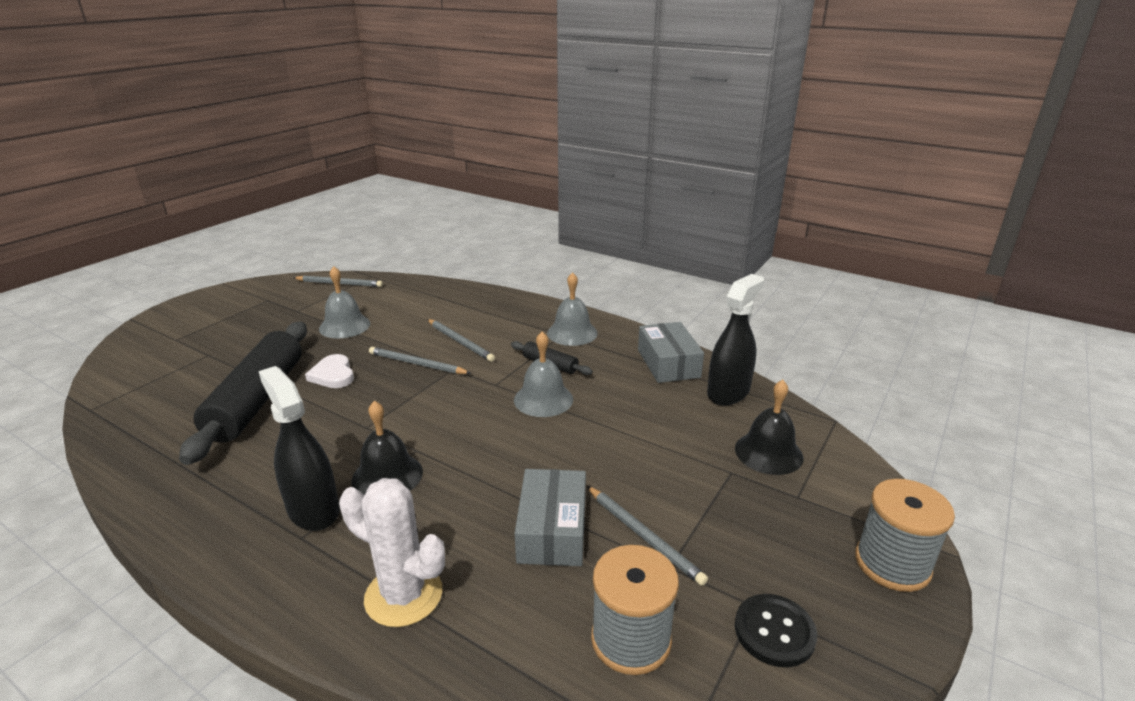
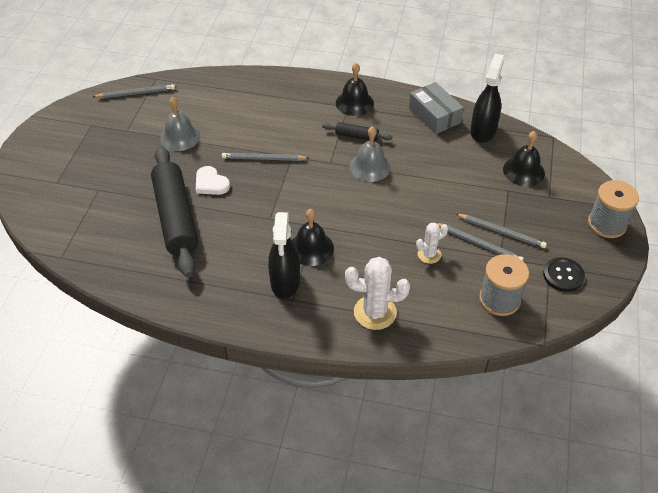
camera: 20 degrees left, 20 degrees up
black spray bottle [259,366,339,531] -> black spray bottle turned 120 degrees counterclockwise [268,212,300,299]
grey pencil [427,319,495,362] -> grey pencil moved to [456,214,547,248]
grey box [515,469,586,566] -> white cactus [416,223,448,264]
grey bell [547,272,598,346] -> black bell [336,63,374,116]

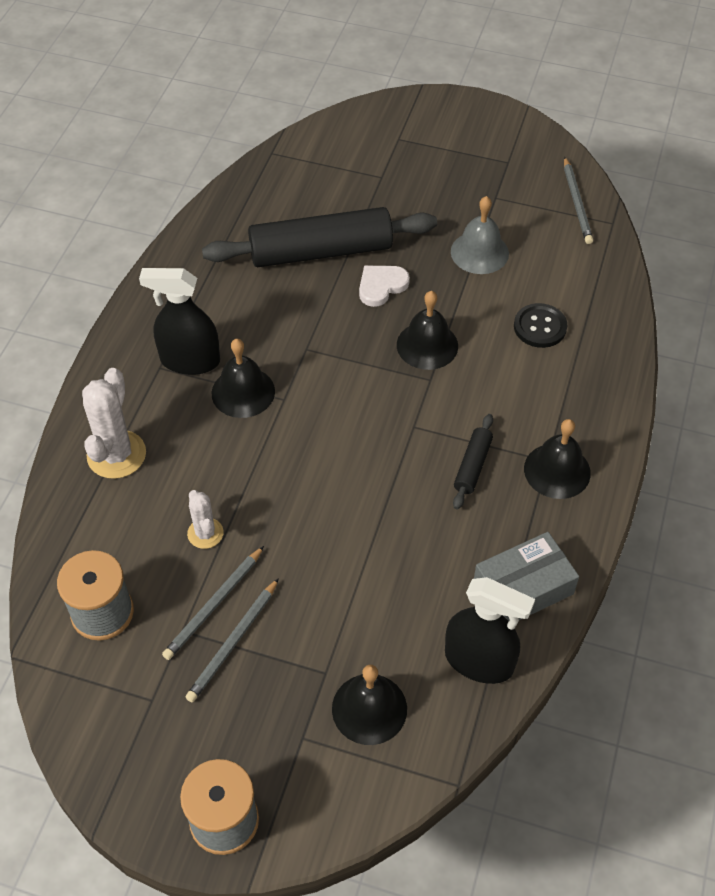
camera: 95 degrees right, 5 degrees up
grey pencil [222,153,309,161] -> black bell [397,291,458,370]
grey bell [350,126,391,182] -> none
black button [543,257,585,292] -> black button moved to [514,303,567,348]

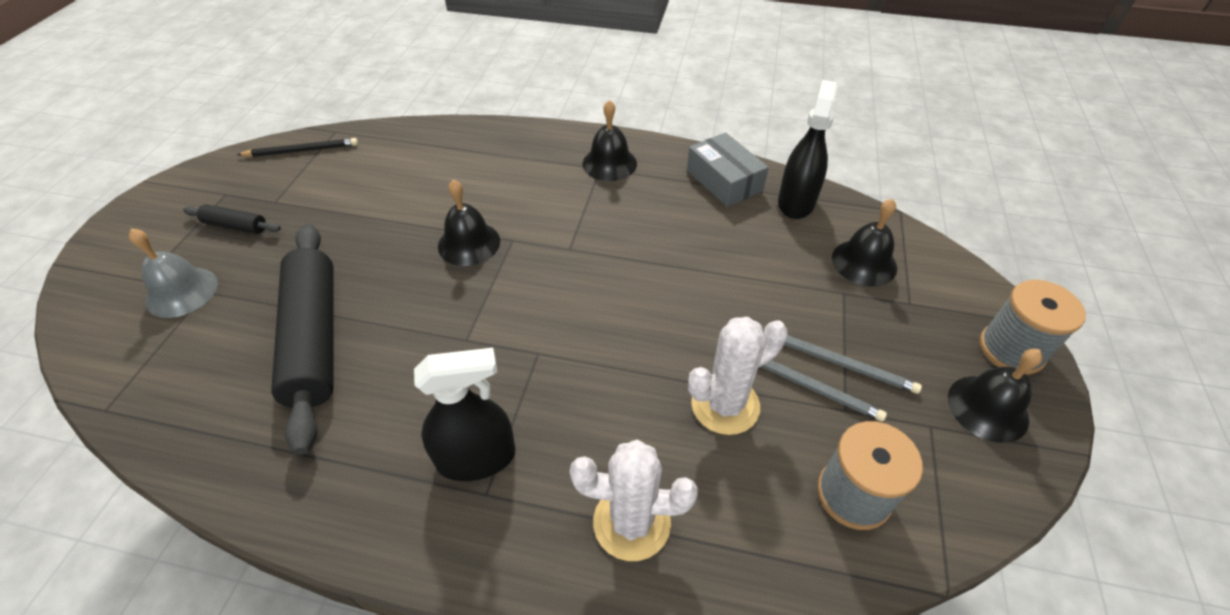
camera: 95 degrees left, 5 degrees down
black spray bottle [139,268,220,375] -> black spray bottle turned 105 degrees counterclockwise [414,348,515,481]
white cactus [187,490,224,549] -> white cactus [688,317,788,435], size x1.71
black bell [212,339,275,418] -> black bell moved to [948,349,1043,443]
white heart [359,266,410,307] -> none
grey bell [451,196,509,274] -> grey bell moved to [129,229,218,318]
black rolling pin [453,414,493,509] -> black rolling pin moved to [183,204,281,234]
black button [514,303,567,348] -> none
grey pencil [564,157,593,244] -> black pencil [237,138,358,157]

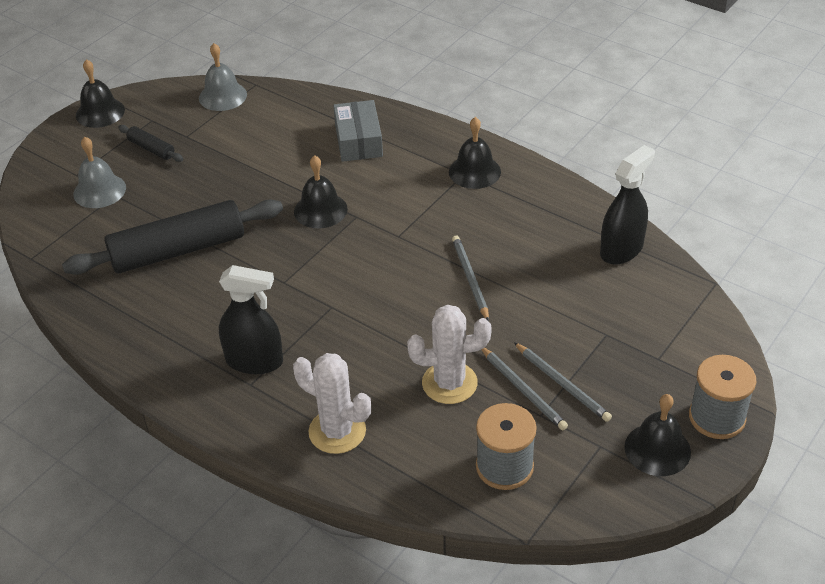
camera: 25 degrees right, 5 degrees down
black pencil [237,138,358,157] -> grey bell [199,43,247,111]
black rolling pin [271,224,333,455] -> black rolling pin turned 60 degrees clockwise [62,200,283,275]
grey box [687,132,769,207] -> grey box moved to [333,100,383,162]
black bell [832,198,897,286] -> black bell moved to [76,59,125,128]
none -> grey pencil [452,236,489,321]

